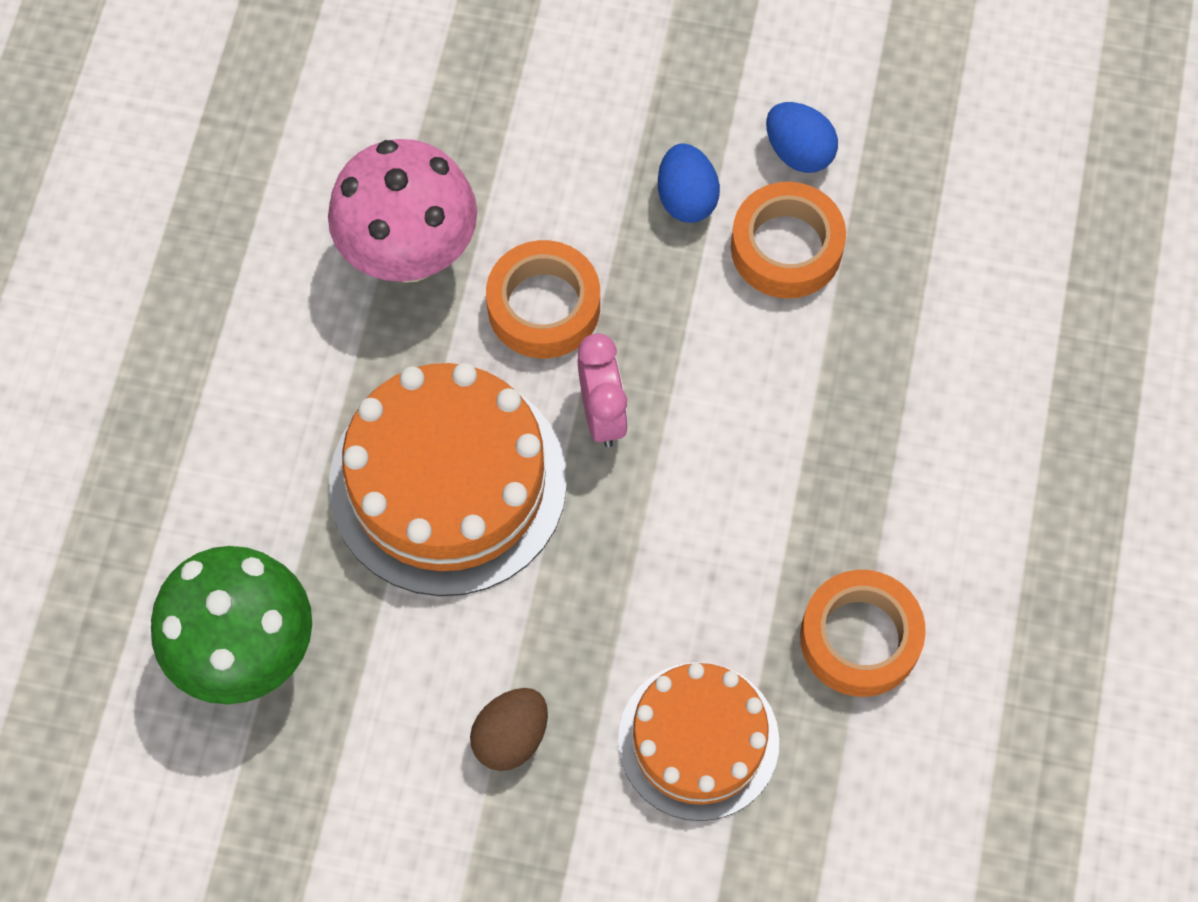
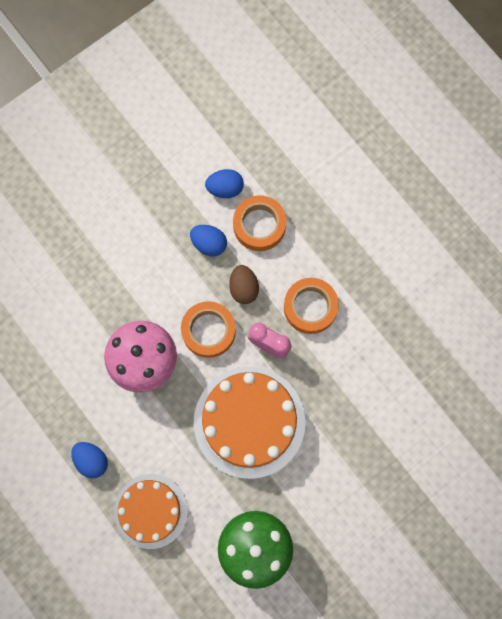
camera: 50 degrees left, 10 degrees up
brown egg [470,688,548,771] -> brown egg moved to [229,265,259,304]
orange cake [618,662,779,821] -> orange cake moved to [114,474,188,549]
orange tape [800,570,926,697] -> orange tape moved to [284,278,339,334]
none -> blue egg [71,442,108,478]

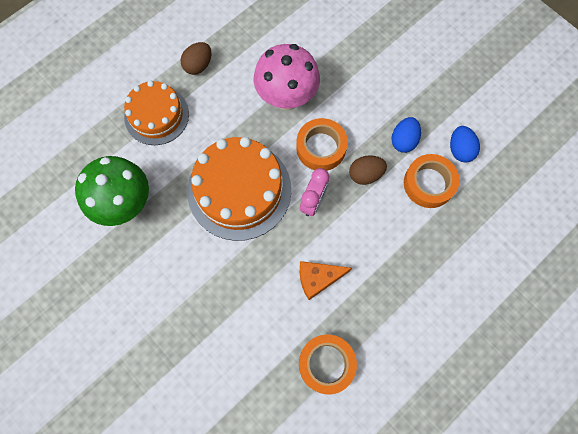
camera: 85 degrees right, 5 degrees down
blue egg [71,442,108,478] -> brown egg [181,42,211,75]
orange tape [284,278,339,334] -> orange tape moved to [299,334,357,394]
none -> orange cheese [300,261,352,300]

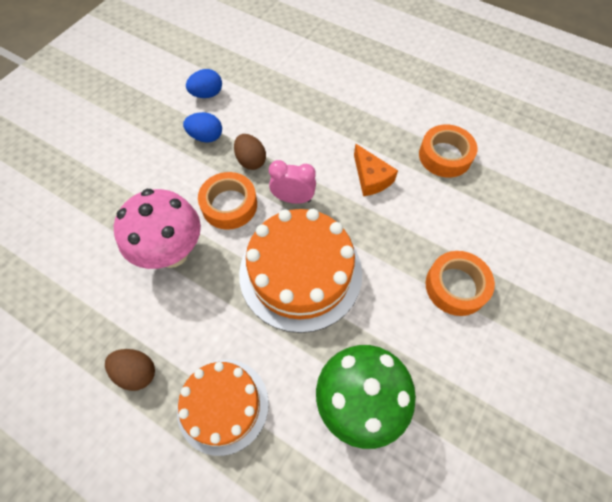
camera: 105 degrees left, 10 degrees down
orange tape [404,154,460,208] -> orange tape moved to [426,251,495,316]

